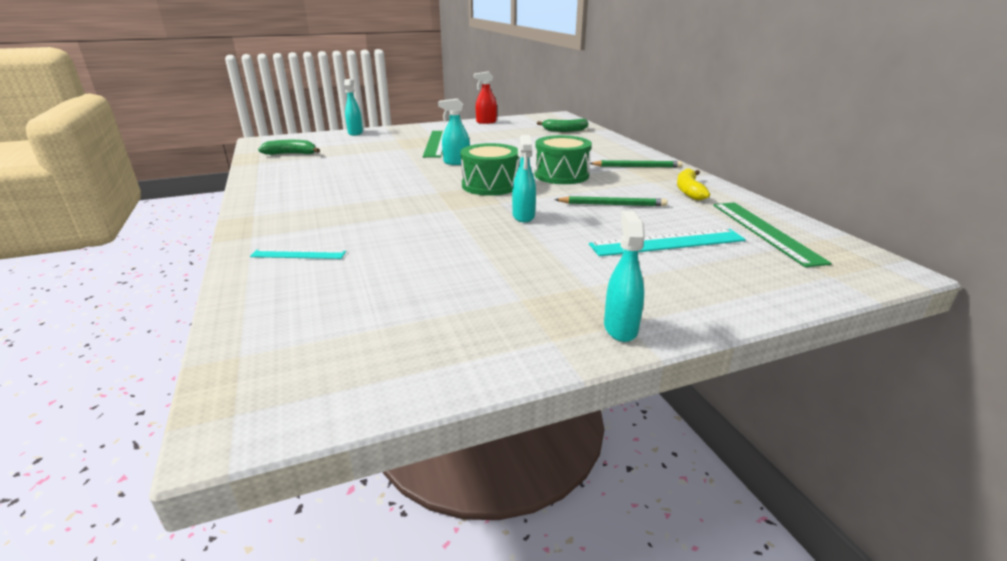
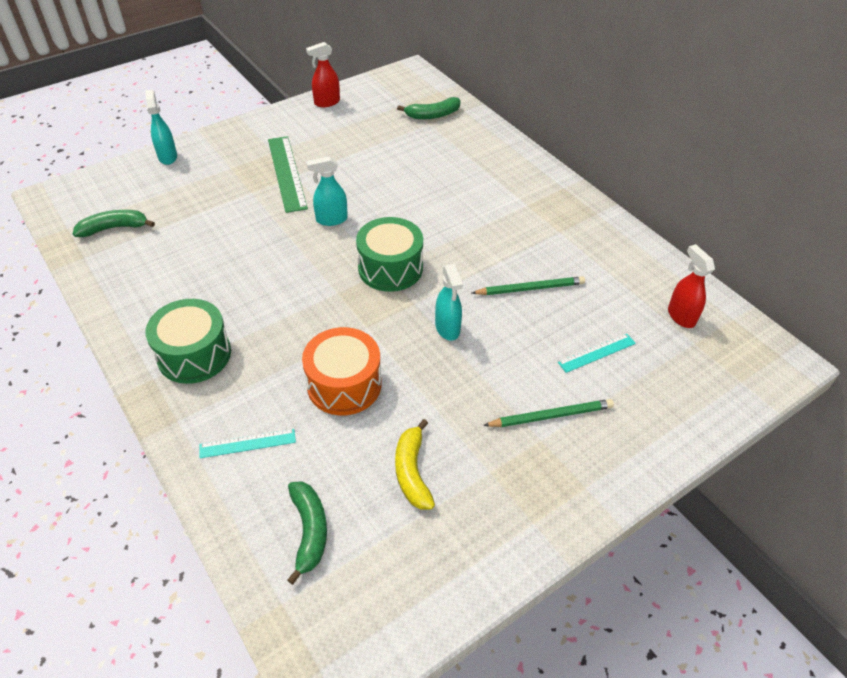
camera: 15 degrees left, 20 degrees up
green drum [535,135,592,184] -> green drum moved to [145,299,231,384]
turquoise ruler [589,229,746,256] -> turquoise ruler [558,334,636,373], size x0.56
green pencil [590,160,683,168] -> green pencil moved to [483,399,614,427]
turquoise spray bottle [604,211,645,342] -> none
yellow banana [677,168,710,200] -> yellow banana moved to [395,419,435,509]
green ruler [713,202,832,267] -> red spray bottle [668,244,715,328]
none -> green banana [287,481,327,585]
none -> orange drum [302,327,381,415]

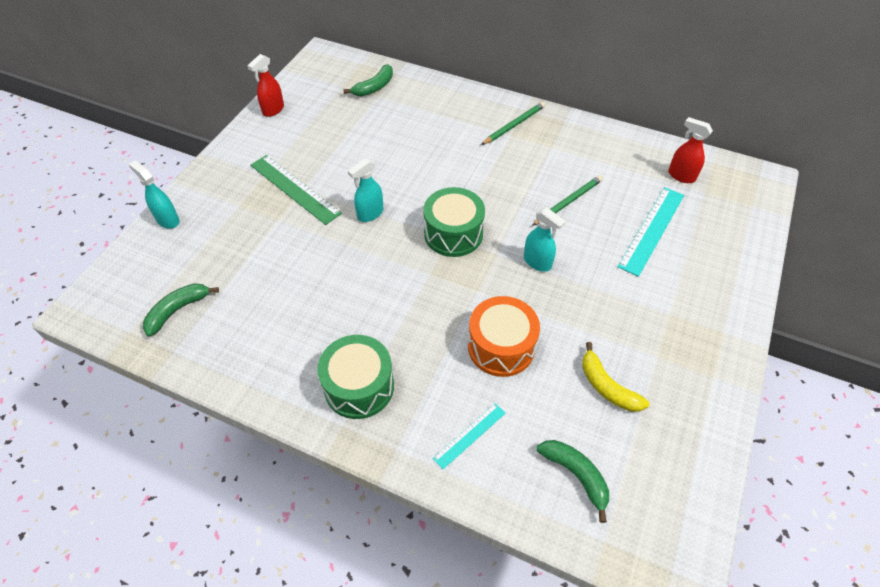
camera: 30 degrees left, 5 degrees up
green pencil [483,399,614,427] -> green pencil moved to [481,102,545,145]
turquoise ruler [558,334,636,373] -> turquoise ruler [617,187,684,277], size x1.79

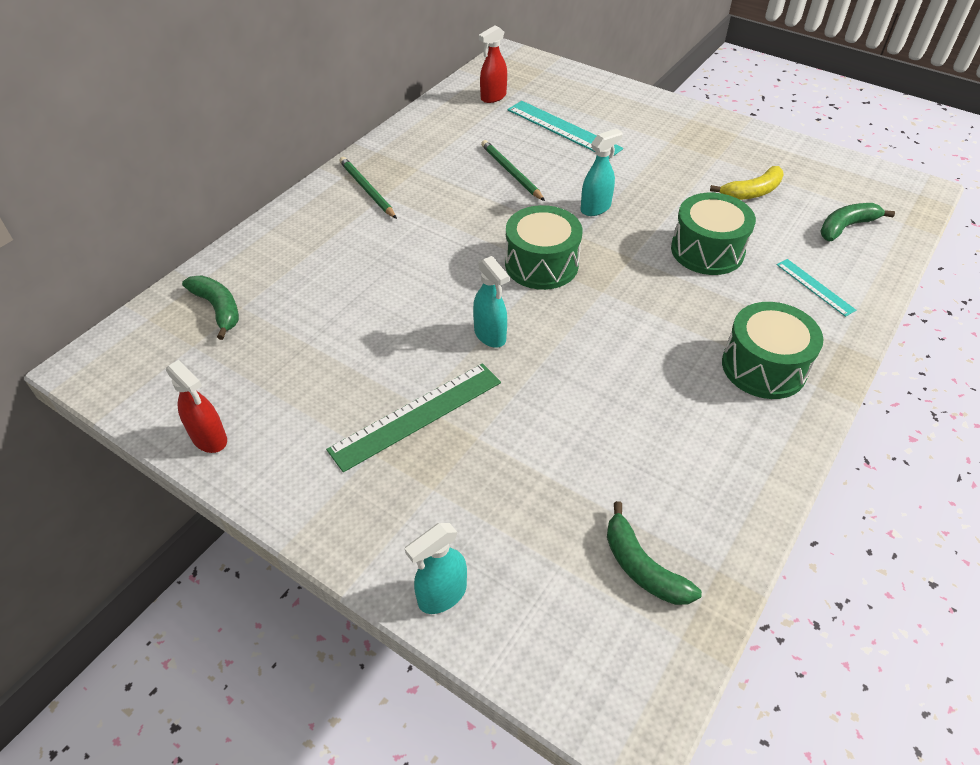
camera: 80 degrees left, 5 degrees down
orange drum [468,296,540,377] -> green drum [671,193,756,275]

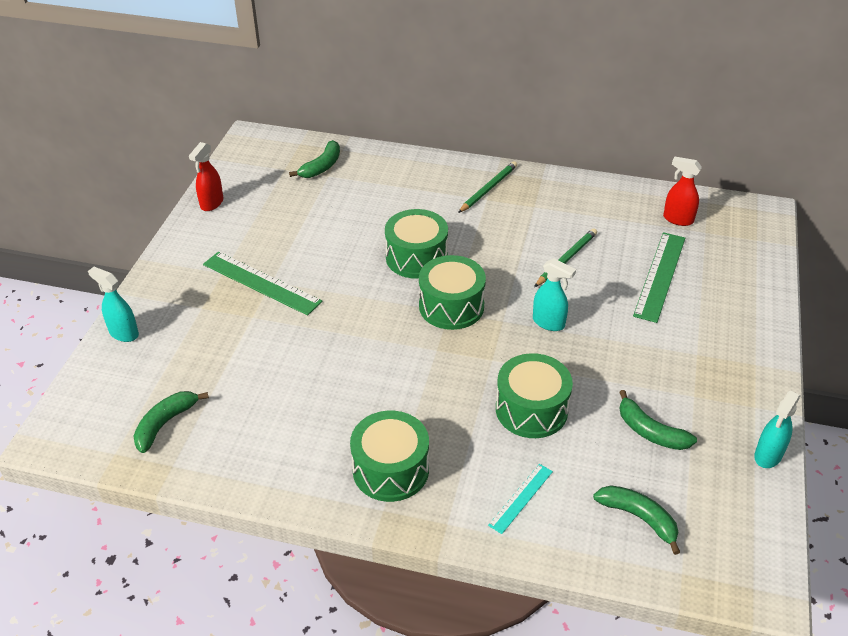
camera: 70 degrees right, 5 degrees down
turquoise spray bottle [473,256,509,348] -> turquoise spray bottle moved to [754,391,801,468]
turquoise ruler [507,101,623,159] -> green ruler [633,232,685,323]
yellow banana [710,166,784,200] -> green banana [620,390,697,450]
none -> green drum [385,209,448,279]

